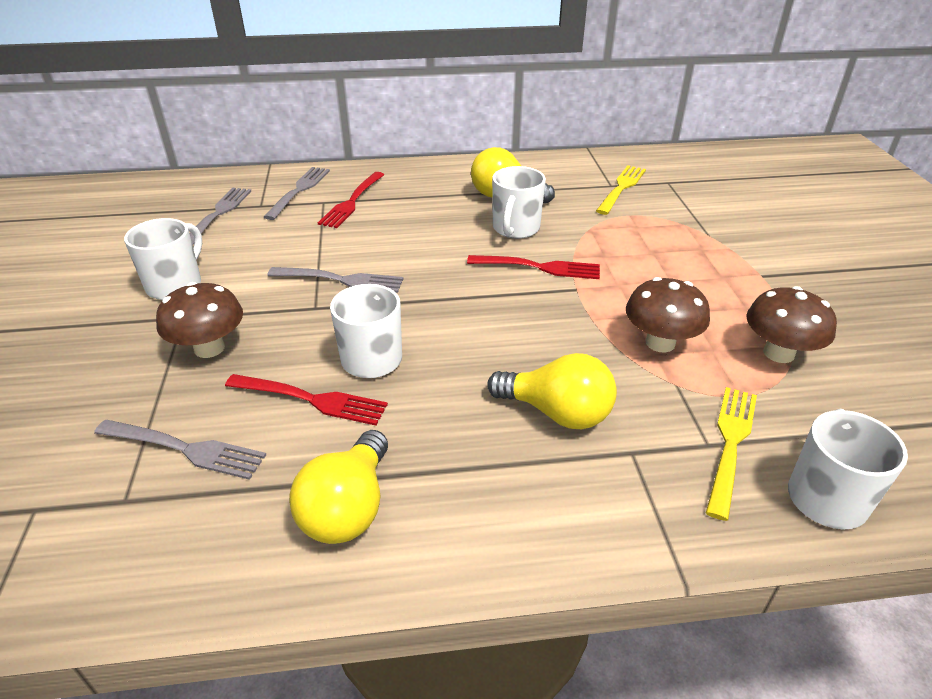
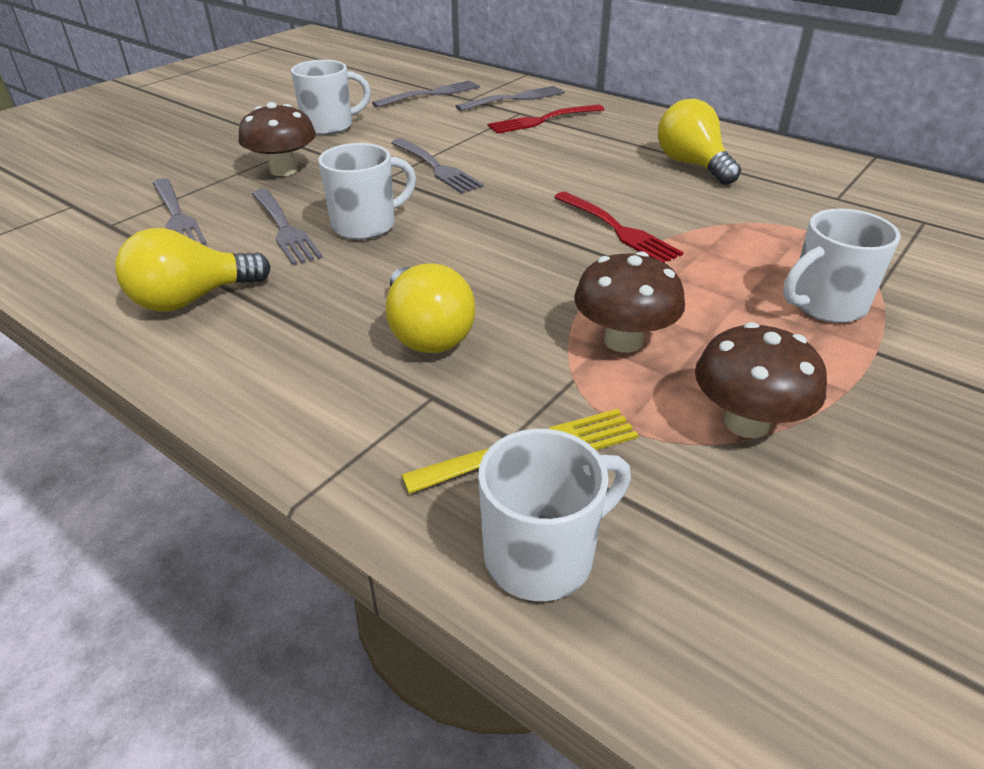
camera: 45 degrees right, 0 degrees up
red fork [225,374,388,426] -> grey fork [252,189,323,265]
white mug [492,166,546,239] -> white mug moved to [783,209,901,323]
yellow fork [596,165,646,215] -> none

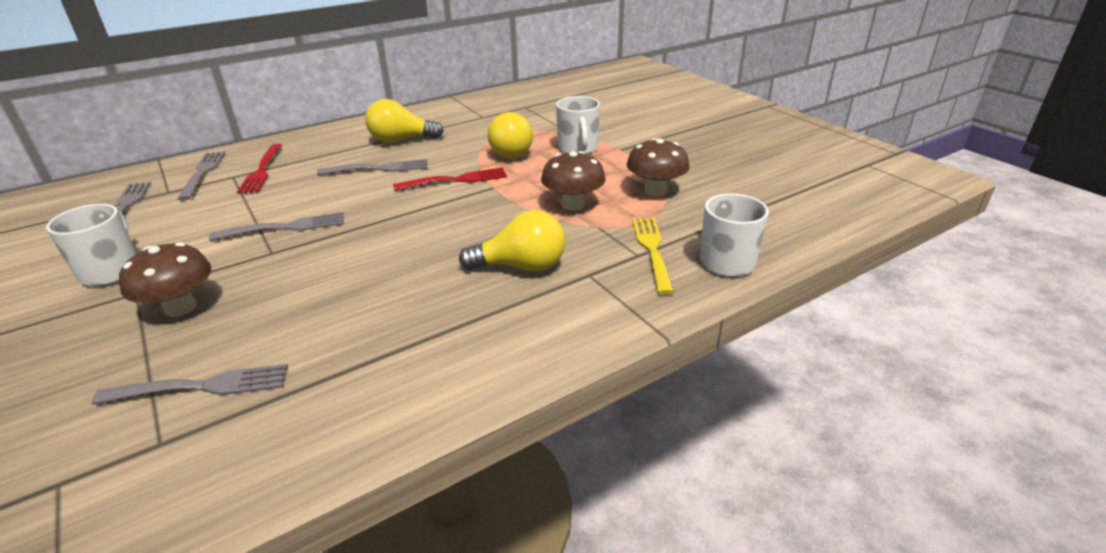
camera: 70 degrees left, 5 degrees down
yellow light bulb [115,228,271,312] -> yellow light bulb moved to [488,112,533,158]
grey fork [252,189,323,265] -> grey fork moved to [317,159,427,175]
white mug [318,143,416,240] -> none

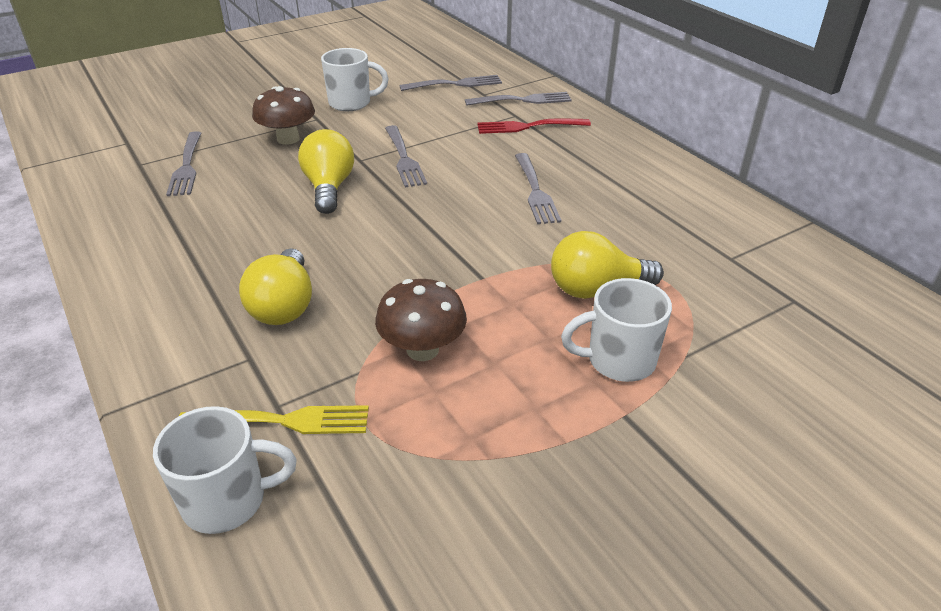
camera: 90 degrees right, 5 degrees up
yellow light bulb [365,99,444,143] -> yellow light bulb moved to [298,129,354,214]
red fork [393,168,507,191] -> none
brown mushroom [626,138,689,196] -> none

